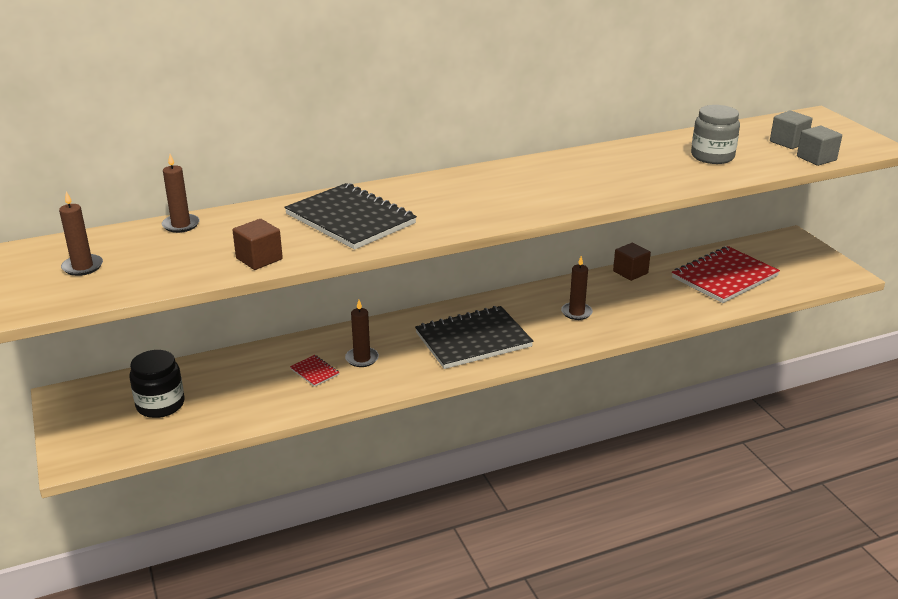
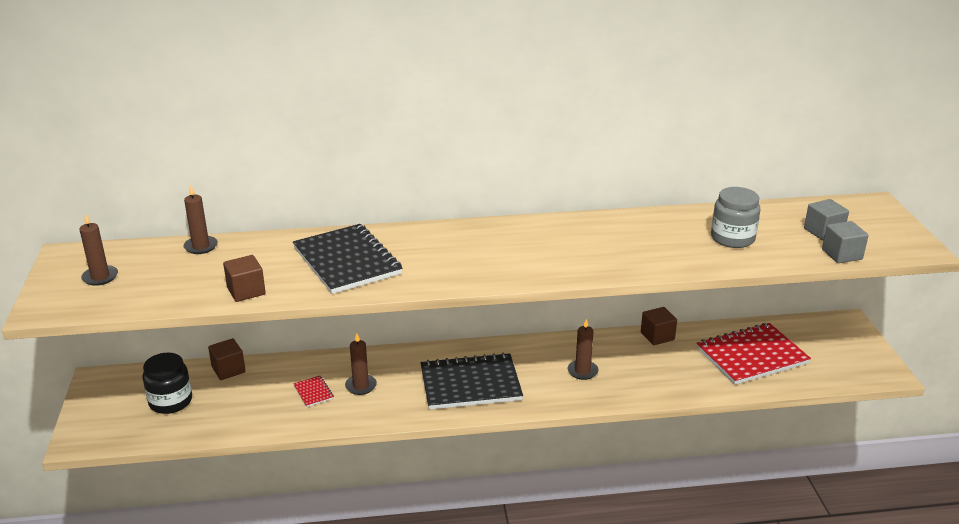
camera: 15 degrees right, 0 degrees up
none -> brown cube [208,338,246,380]

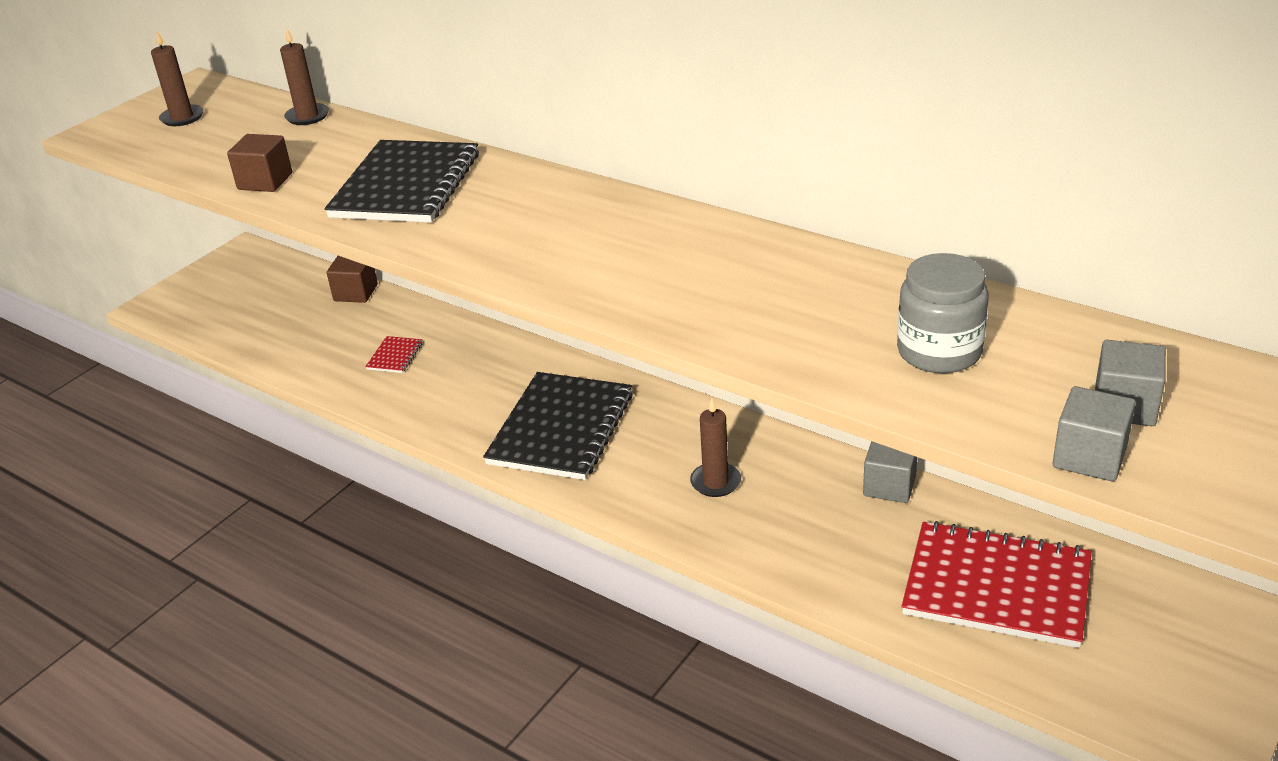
camera: 45 degrees right, 5 degrees up
black jar [142,353,192,414] -> none
brown candle [345,334,377,395] -> none
black notebook [420,353,523,410] -> black notebook turned 75 degrees clockwise [483,372,633,480]
brown cube [641,307,677,345] -> grey cube [863,441,917,503]

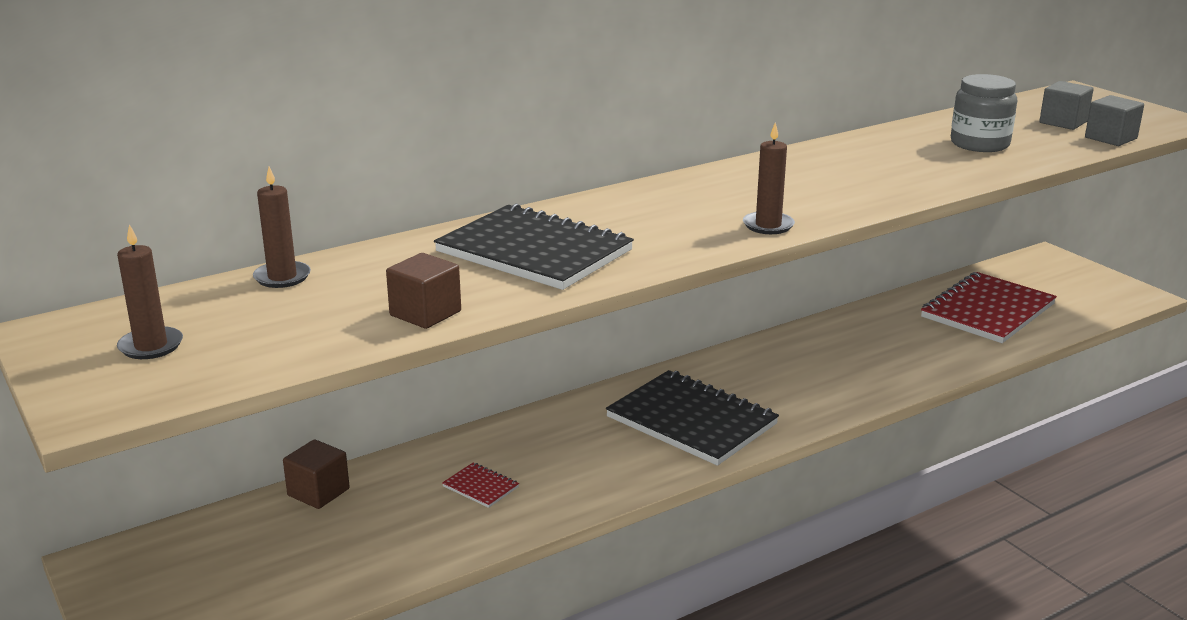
camera: 70 degrees left, 10 degrees down
brown candle [690,399,741,497] -> brown candle moved to [743,122,795,234]
grey cube [863,441,917,503] -> none

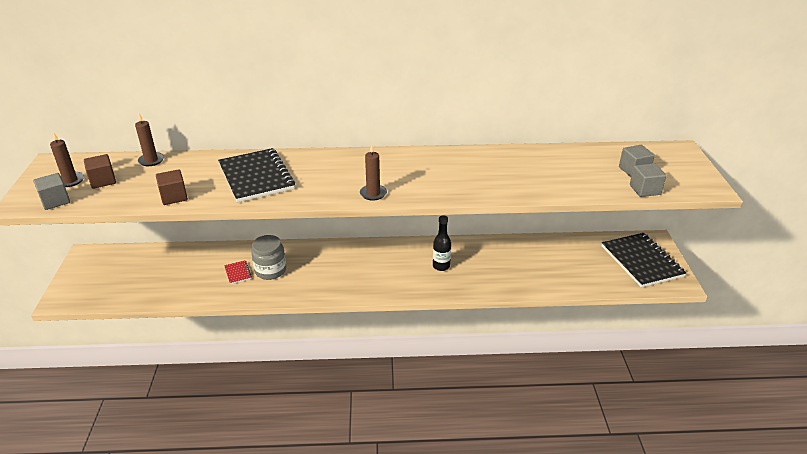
camera: 30 degrees right, 10 degrees up
brown cube [283,439,350,509] -> brown cube moved to [84,154,116,189]
black notebook [606,370,779,466] -> black notebook moved to [602,233,686,287]
red notebook [921,272,1057,343] -> none
grey jar [951,74,1017,152] -> grey jar moved to [251,235,286,280]
none -> grey cube [33,173,70,210]
none -> black bottle [433,215,451,271]

